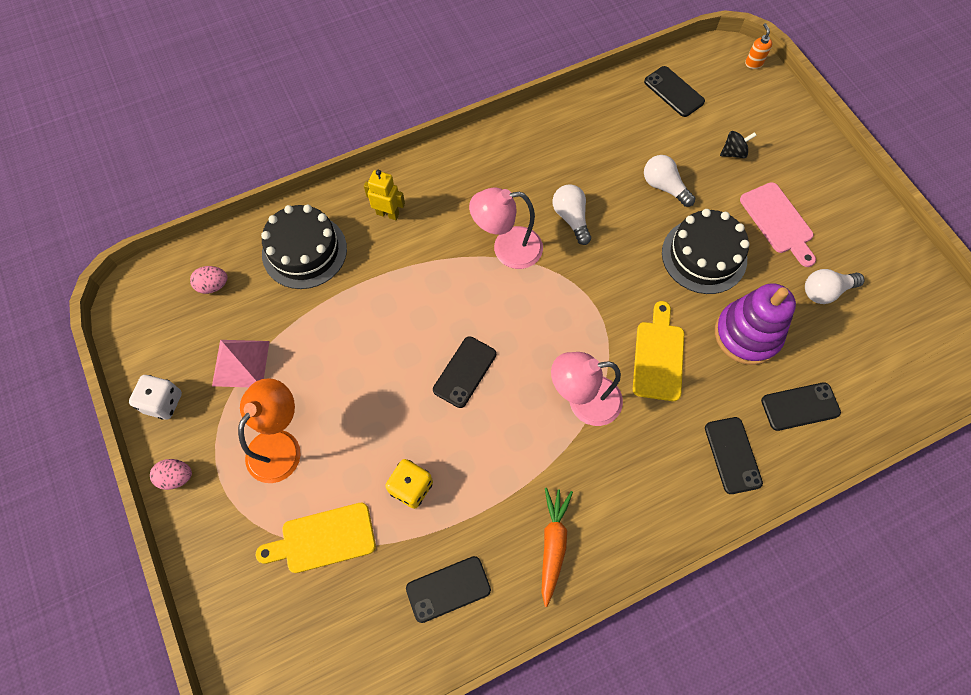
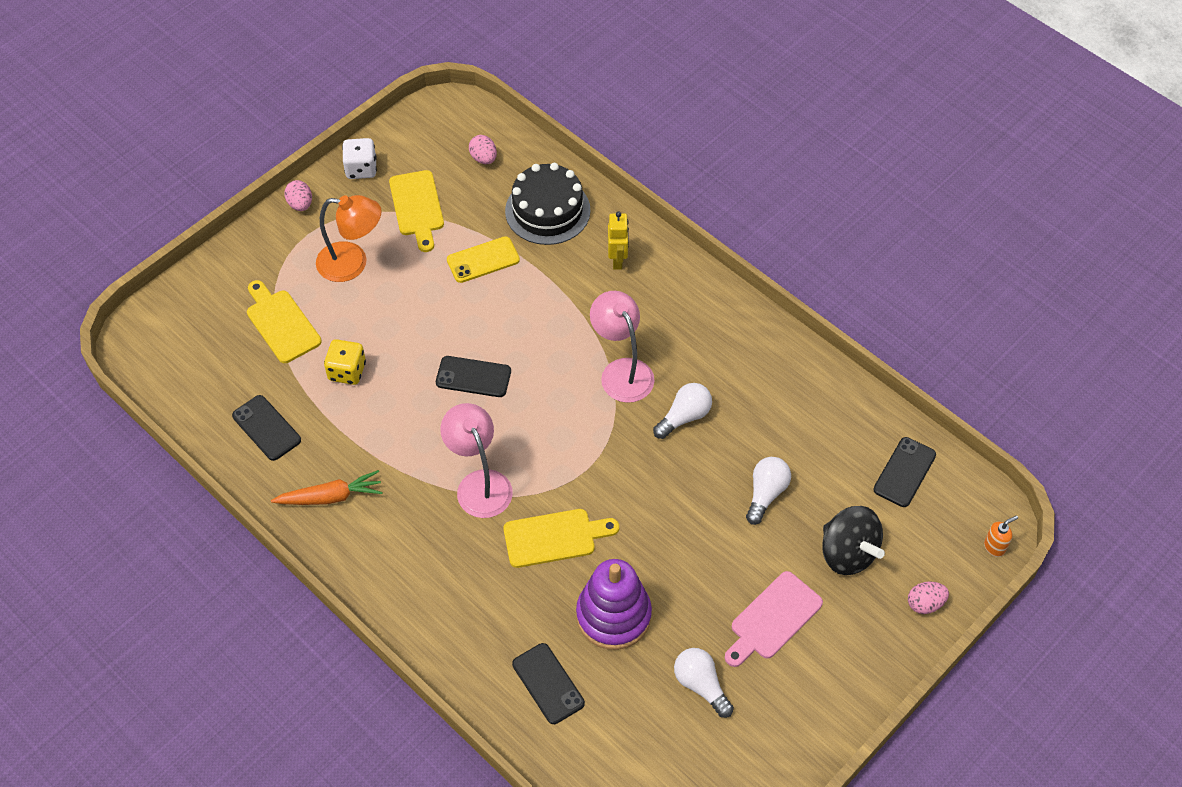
camera: 70 degrees right, 10 degrees down
pink pyramid [212,340,269,387] -> yellow cutting board [389,170,444,252]
black cake [662,209,750,294] -> none
black phone [705,417,763,494] -> none
black spinning top [720,131,757,158] -> black spinning top [822,506,885,575], size x1.92
none -> yellow phone [447,236,520,283]
none -> pink egg [908,582,949,614]

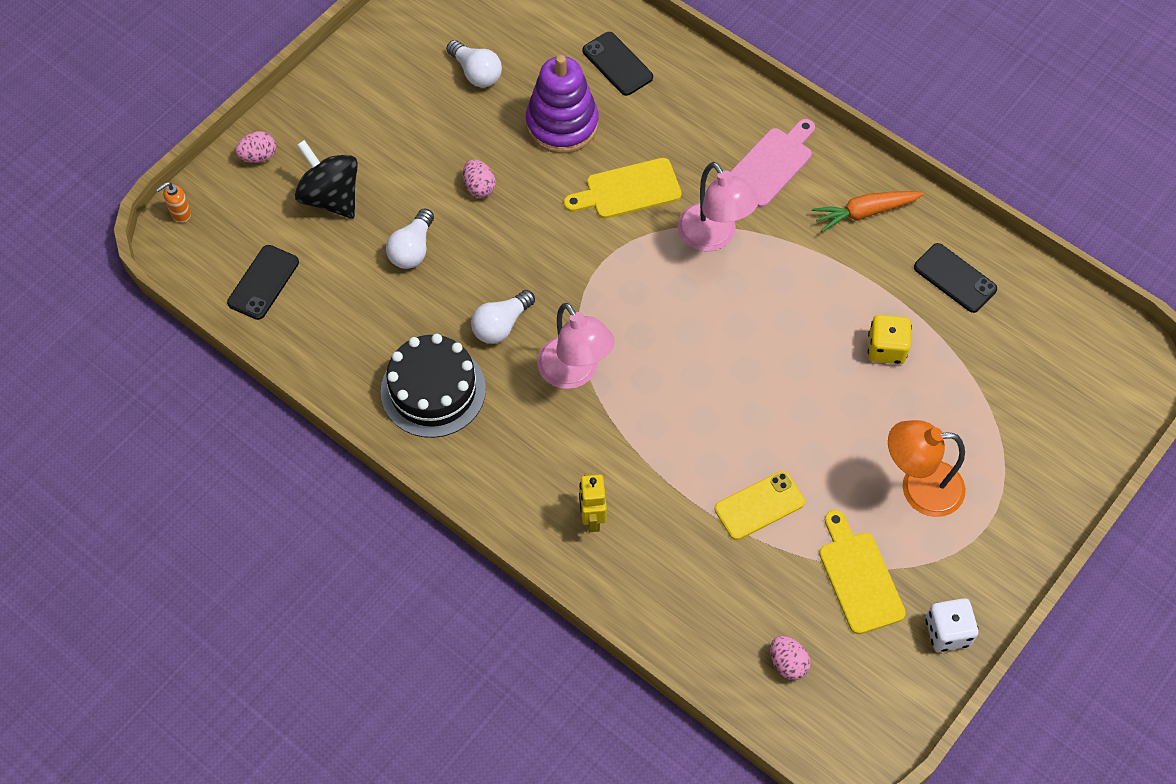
camera: 175 degrees right, 5 degrees up
yellow cutting board [247,280,321,363] -> none
pink egg [284,180,312,211] -> pink egg moved to [463,159,496,198]
black phone [436,356,511,397] -> none
black cake [505,163,590,245] -> black cake moved to [381,334,486,438]
pink cutting board [725,571,823,667] -> pink cutting board moved to [730,119,815,208]

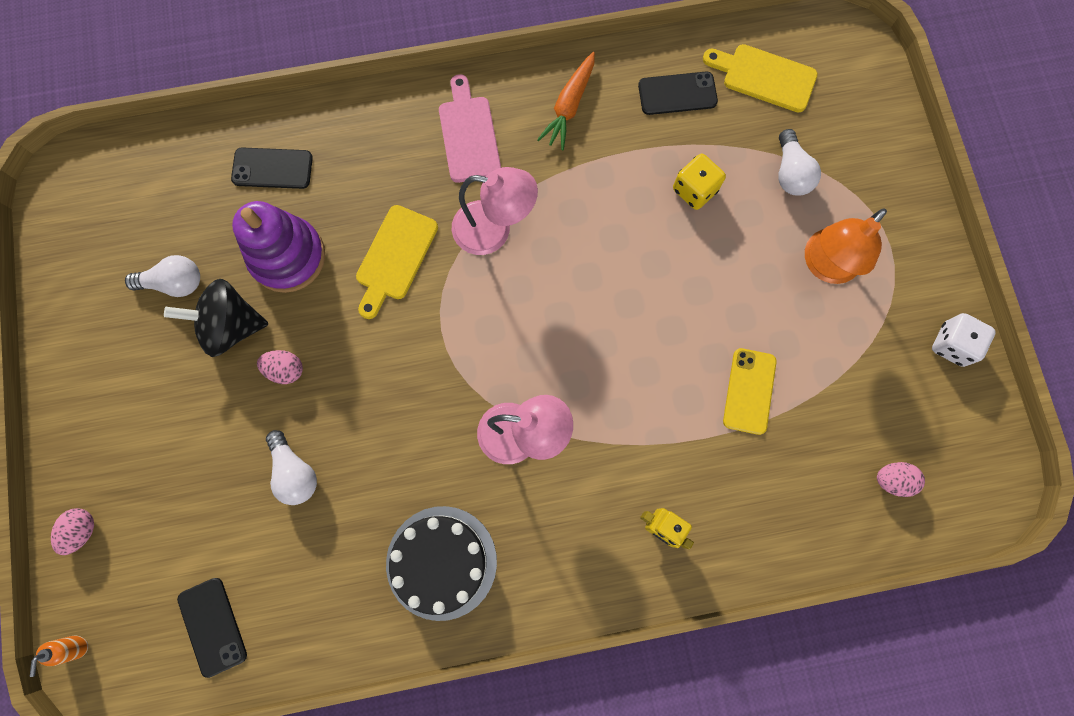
camera: 50 degrees left, 15 degrees up
black spinning top [295,140,358,219] -> black spinning top moved to [164,279,268,357]
white light bulb [471,290,535,344] -> white light bulb moved to [778,129,821,196]
yellow cutting board [819,510,906,634] -> yellow cutting board moved to [703,44,818,113]

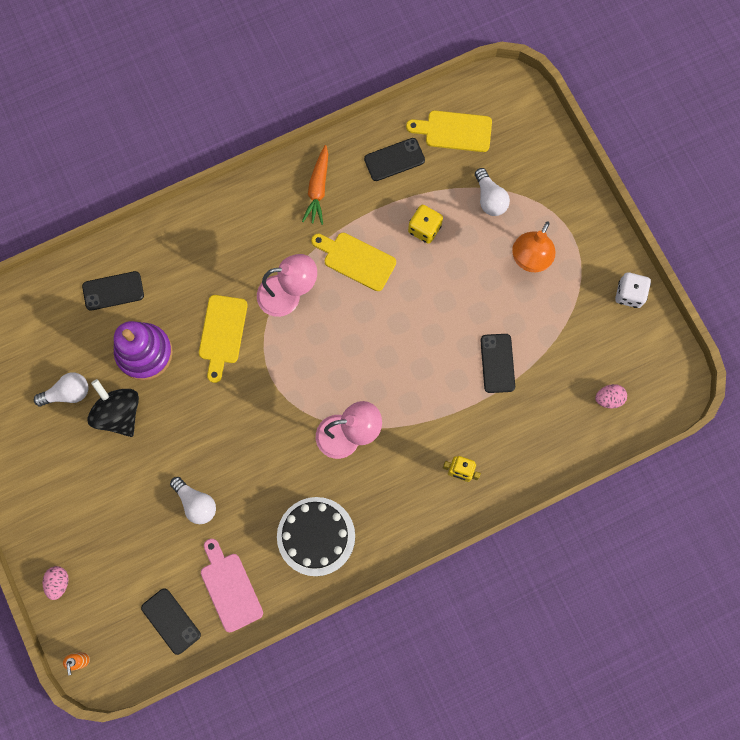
camera: 15 degrees left, 0 degrees up
black spinning top [164,279,268,357] -> black spinning top turned 75 degrees clockwise [87,379,139,437]
pink egg [257,350,303,384] -> none
pink cutting board [439,74,501,183] -> pink cutting board moved to [201,539,263,632]
yellow phone [723,348,777,435] -> black phone [480,334,515,393]
none -> yellow cutting board [311,233,396,291]

